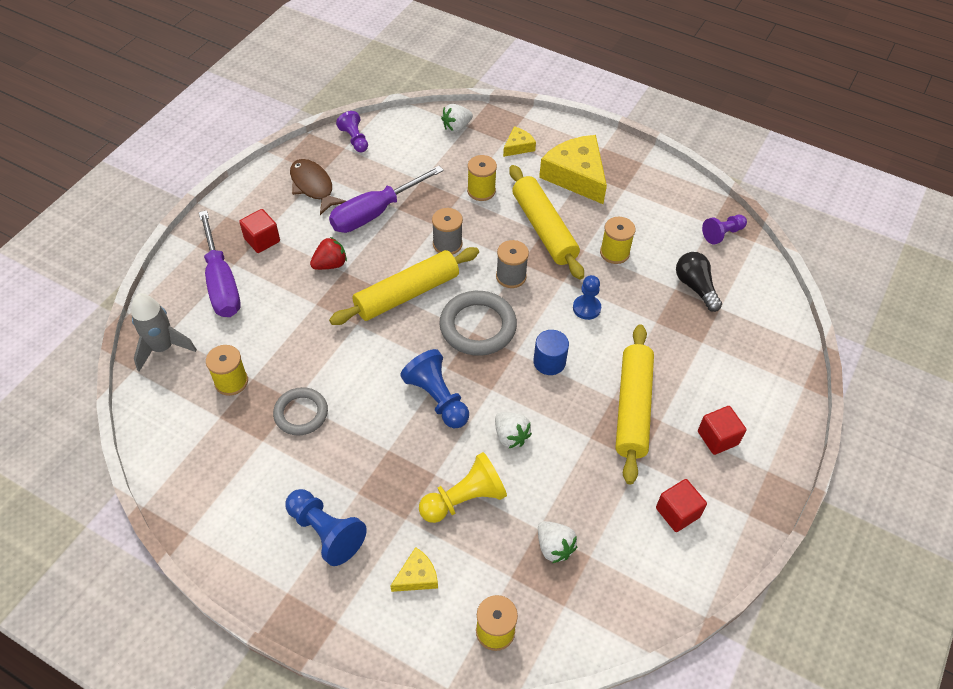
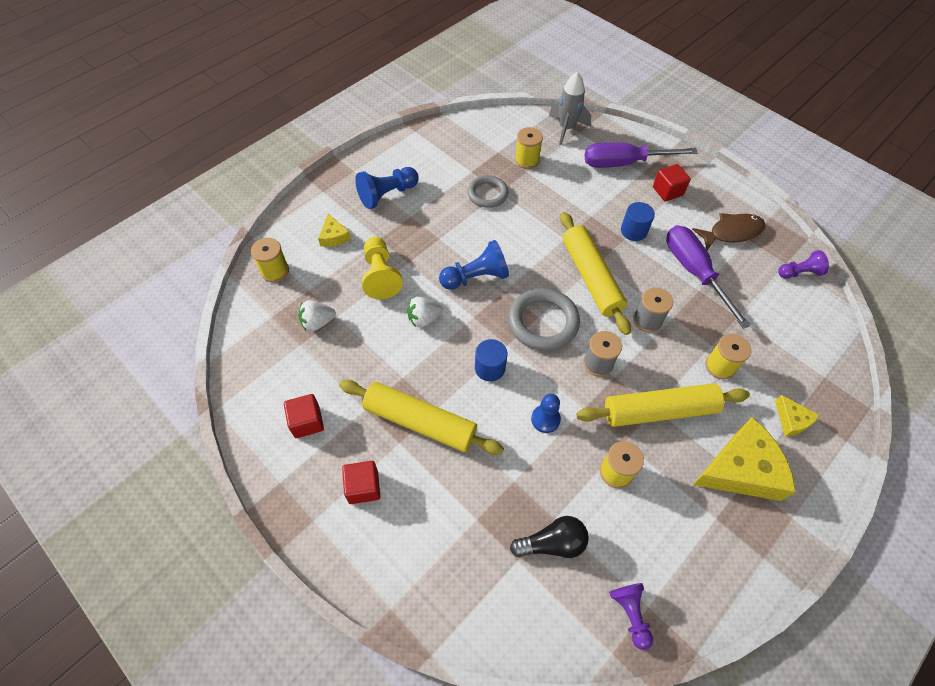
camera: 105 degrees right, 5 degrees up
red strawberry [310,237,347,270] -> blue cylinder [621,202,655,241]
white strawberry [441,104,473,132] -> none

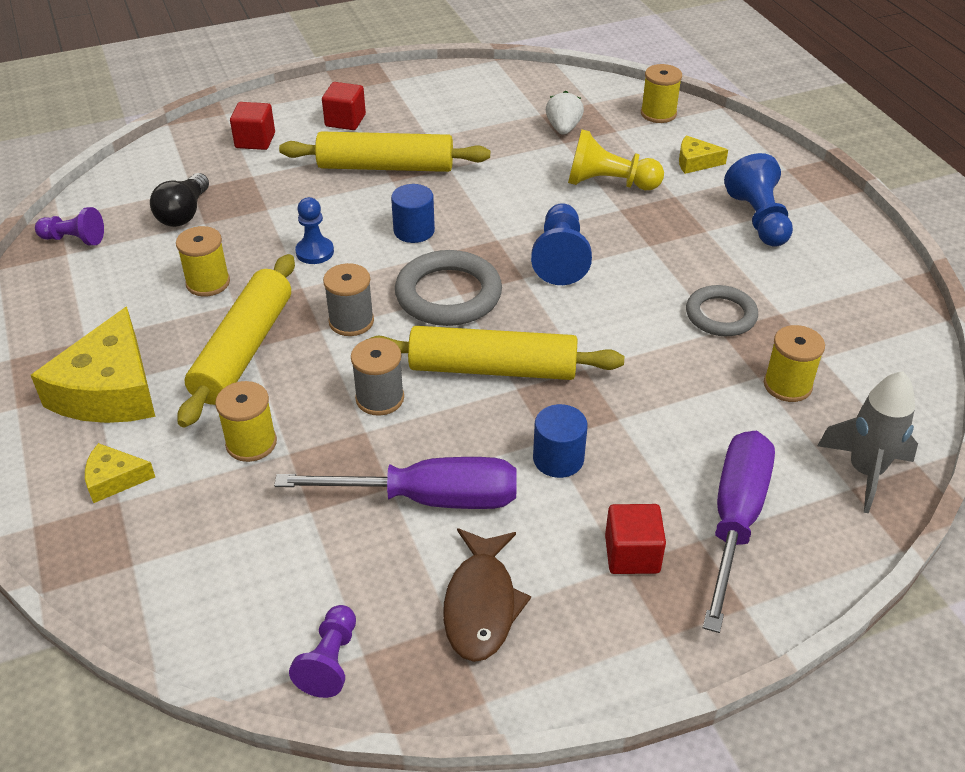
camera: 115 degrees right, 15 degrees down
red cube [284,394,324,438] -> red cube moved to [230,102,275,150]
yellow rolling pin [339,380,504,455] -> yellow rolling pin turned 45 degrees clockwise [279,131,490,172]
white strawberry [407,297,443,328] -> none

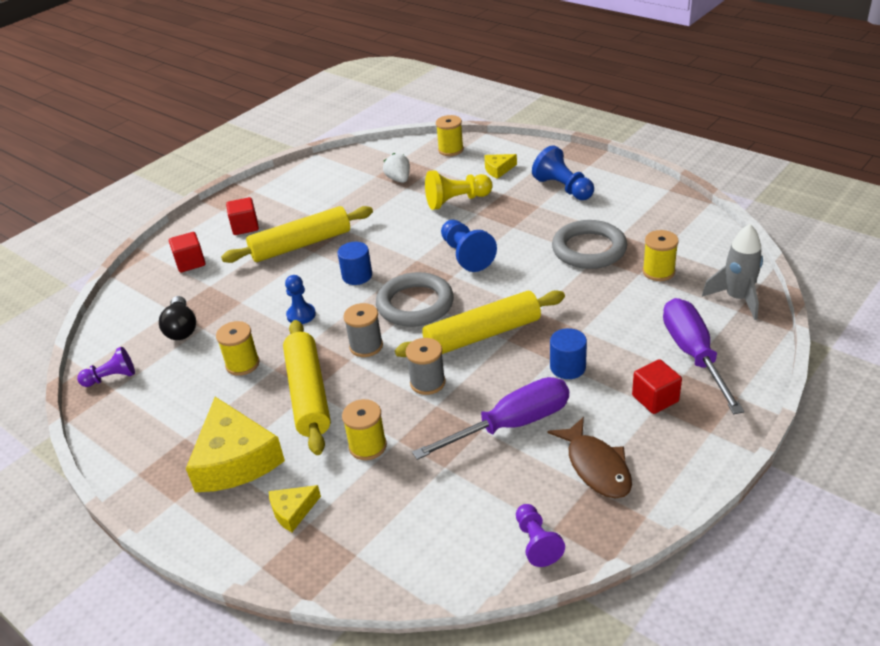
camera: 25 degrees left, 5 degrees down
grey ring [686,285,758,336] -> grey ring [552,220,627,269], size x1.53

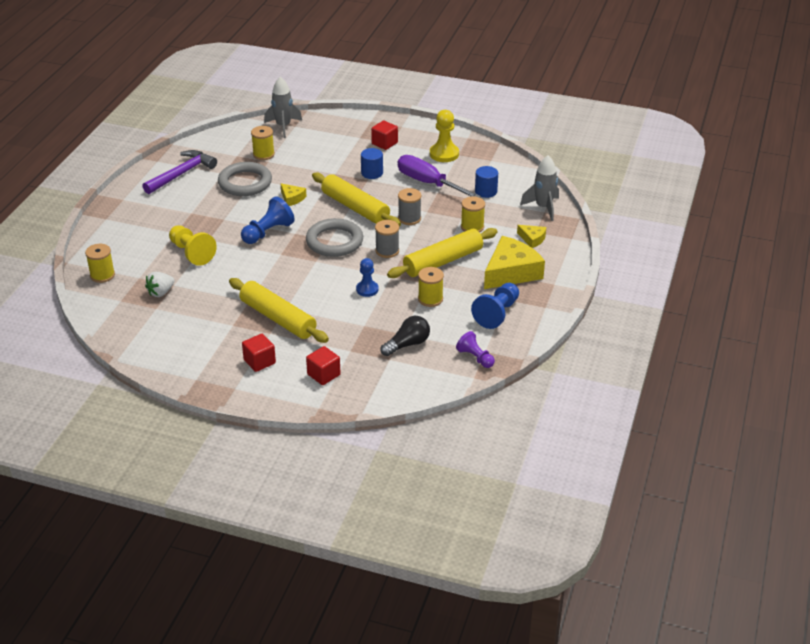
camera: 115 degrees left, 0 degrees up
blue cylinder [338,242,372,285] -> blue cylinder moved to [475,166,498,198]
yellow cheese [484,154,517,179] -> yellow cheese moved to [280,183,307,206]
purple pawn [516,504,565,567] -> none
blue pawn [532,145,594,200] -> blue pawn moved to [471,283,519,329]
brown fish [548,417,632,498] -> yellow pawn [430,110,459,162]
purple screwdriver [663,298,744,414] -> none
none -> purple hammer [142,150,217,194]
none -> grey rocket [520,155,559,221]

